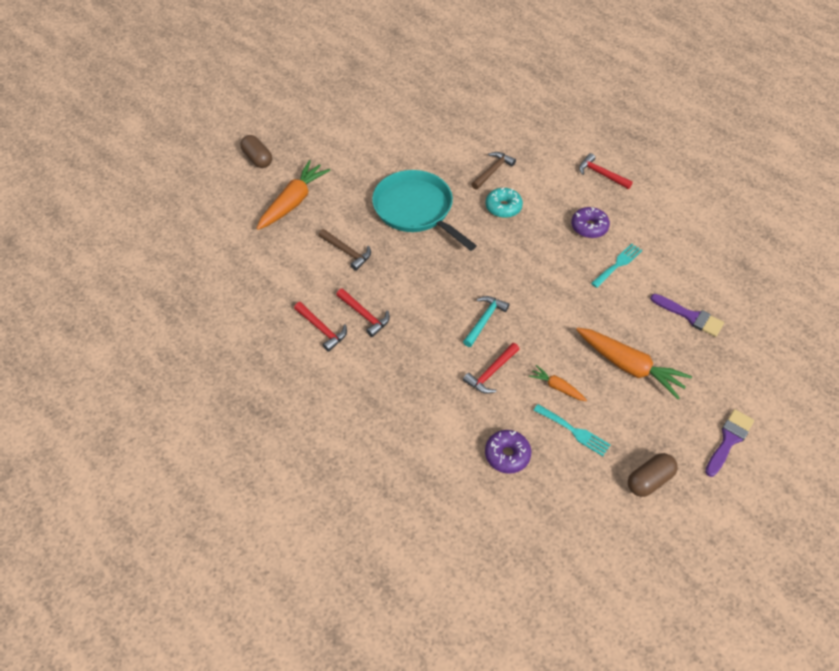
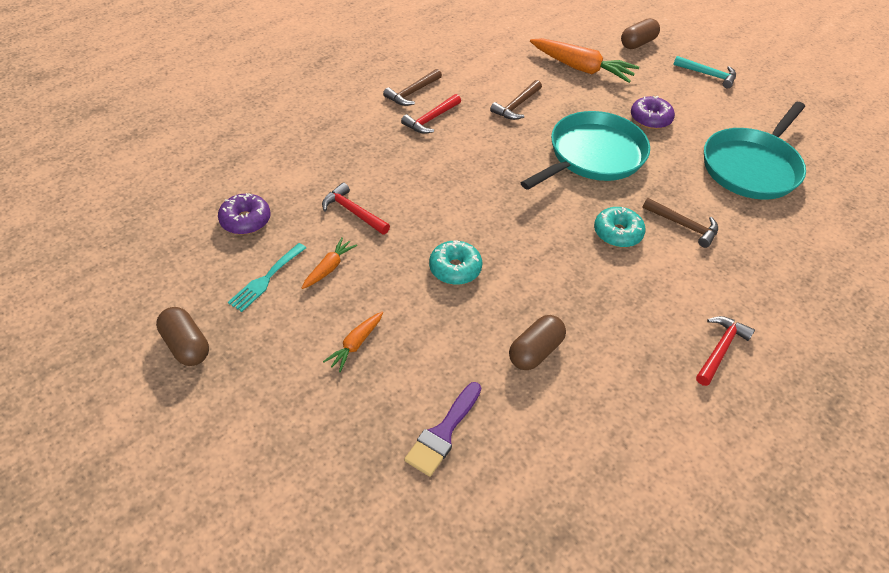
camera: 85 degrees right, 5 degrees down
red hammer [294,302,347,352] -> brown hammer [383,69,442,106]
turquoise hammer [463,296,509,347] -> turquoise hammer moved to [673,56,736,89]
purple donut [571,207,610,238] -> purple donut moved to [631,96,675,129]
orange carrot [576,327,692,399] -> orange carrot [323,312,383,372], size x0.50
turquoise fork [591,244,642,288] -> brown capsule [509,315,566,370]
purple brush [705,409,754,477] -> none
none -> turquoise donut [429,240,482,285]
none -> turquoise pan [704,102,806,200]

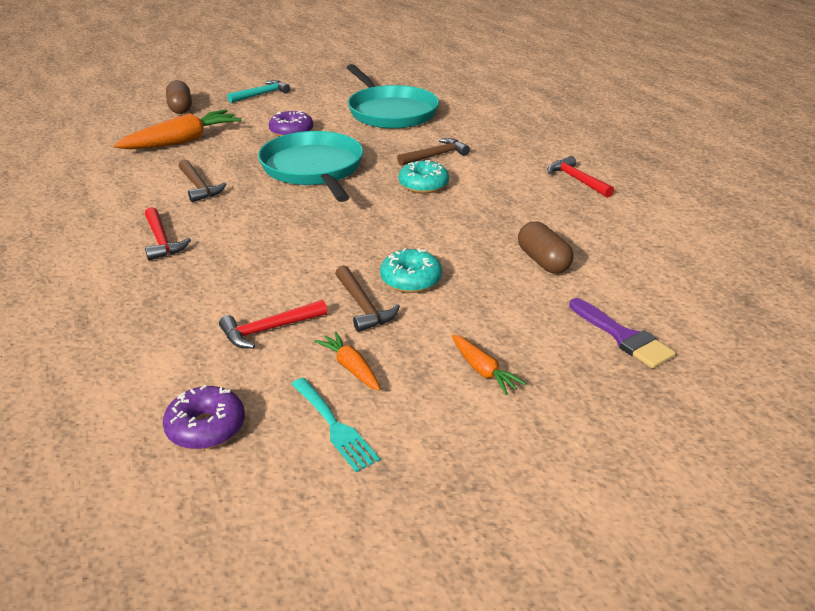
camera: 65 degrees left, 15 degrees down
brown capsule [156,307,209,366] -> none
brown hammer [383,69,442,106] -> brown hammer moved to [335,265,400,332]

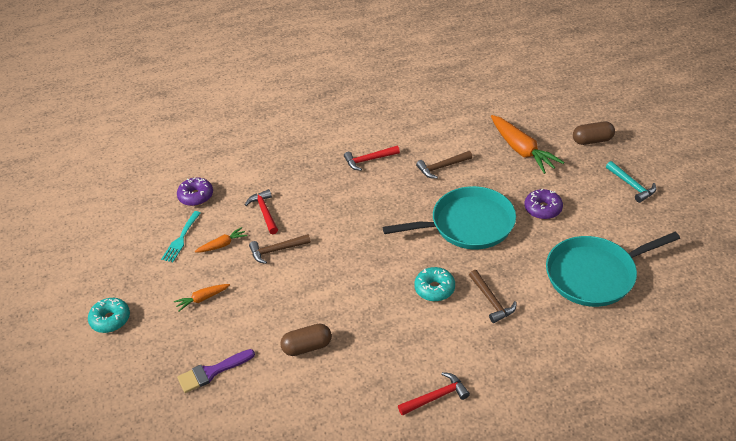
camera: 100 degrees right, 10 degrees up
turquoise fork [292,378,380,472] -> turquoise fork turned 45 degrees counterclockwise [161,211,201,262]
turquoise donut [380,248,442,293] -> turquoise donut moved to [88,298,130,333]

